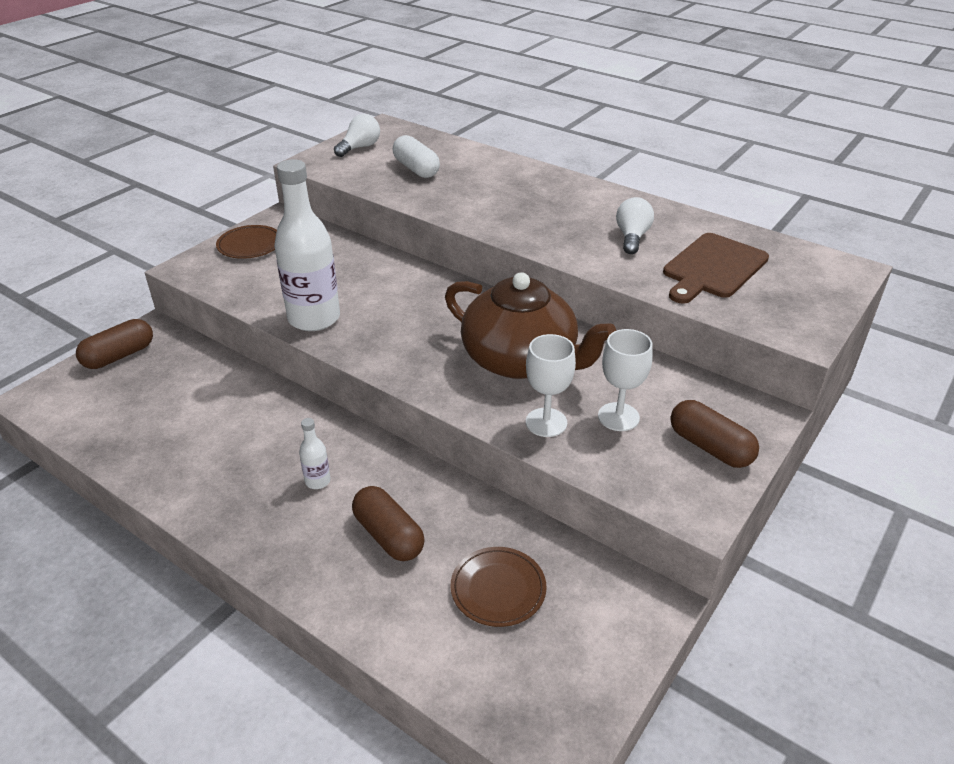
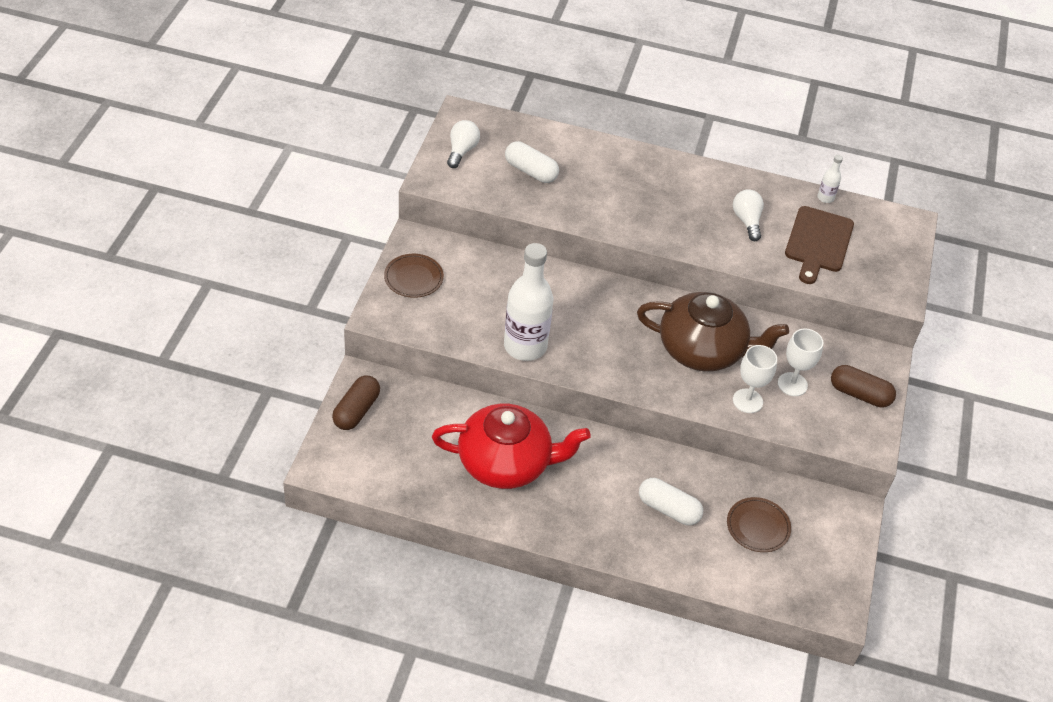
camera: 25 degrees left, 10 degrees up
white bottle [299,418,331,489] -> white bottle moved to [817,155,843,203]
brown capsule [352,486,425,561] -> white capsule [639,478,703,525]
none -> red teapot [432,404,591,489]

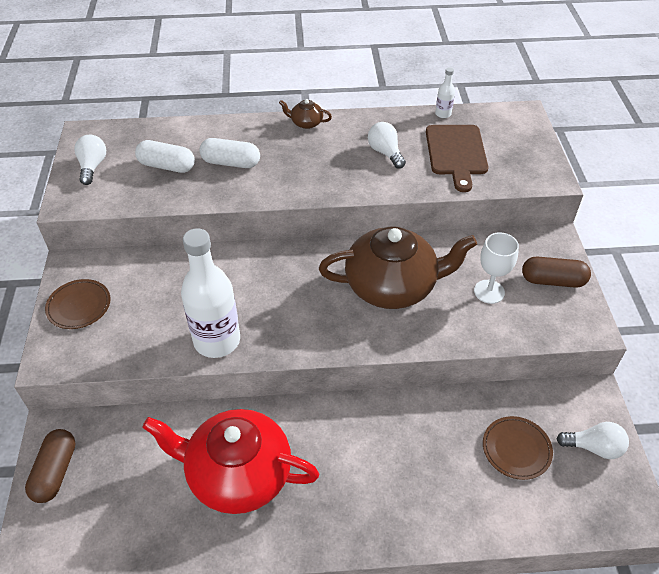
camera: 15 degrees left, 0 degrees up
red teapot [432,404,591,489] -> red teapot turned 150 degrees counterclockwise [142,409,319,514]
white capsule [639,478,703,525] -> white capsule moved to [199,138,260,168]
white goblet [733,345,777,413] -> none
none -> brown teapot [279,99,332,129]
none -> white light bulb [557,422,629,459]

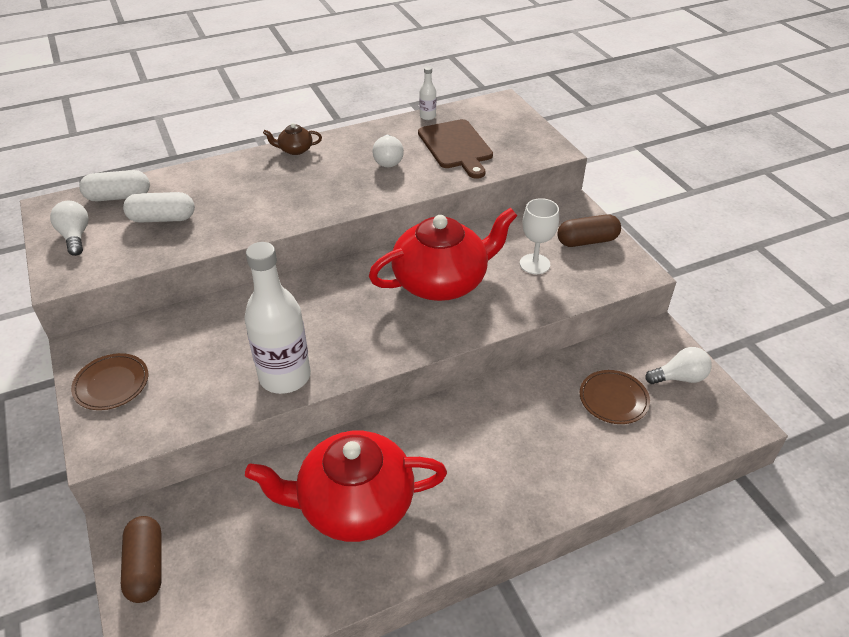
camera: 20 degrees left, 5 degrees down
white capsule [199,138,260,168] -> white capsule moved to [79,170,150,201]
brown teapot [319,226,477,309] -> red teapot [369,208,517,301]
white light bulb [368,122,406,169] -> white light bulb turned 135 degrees counterclockwise [372,135,404,167]

